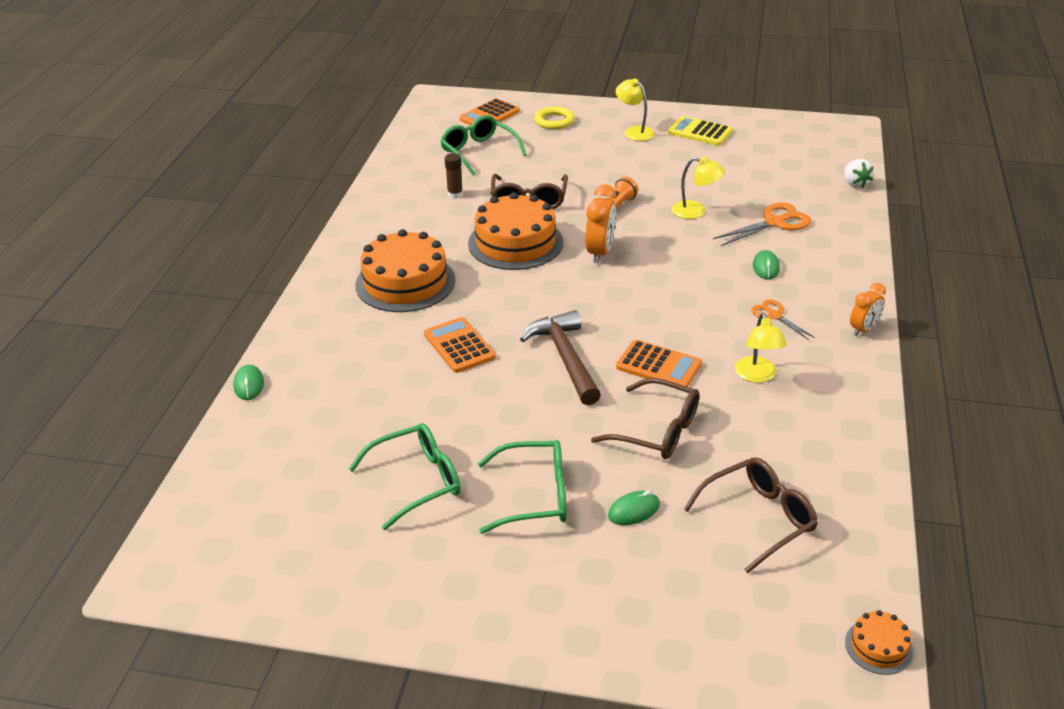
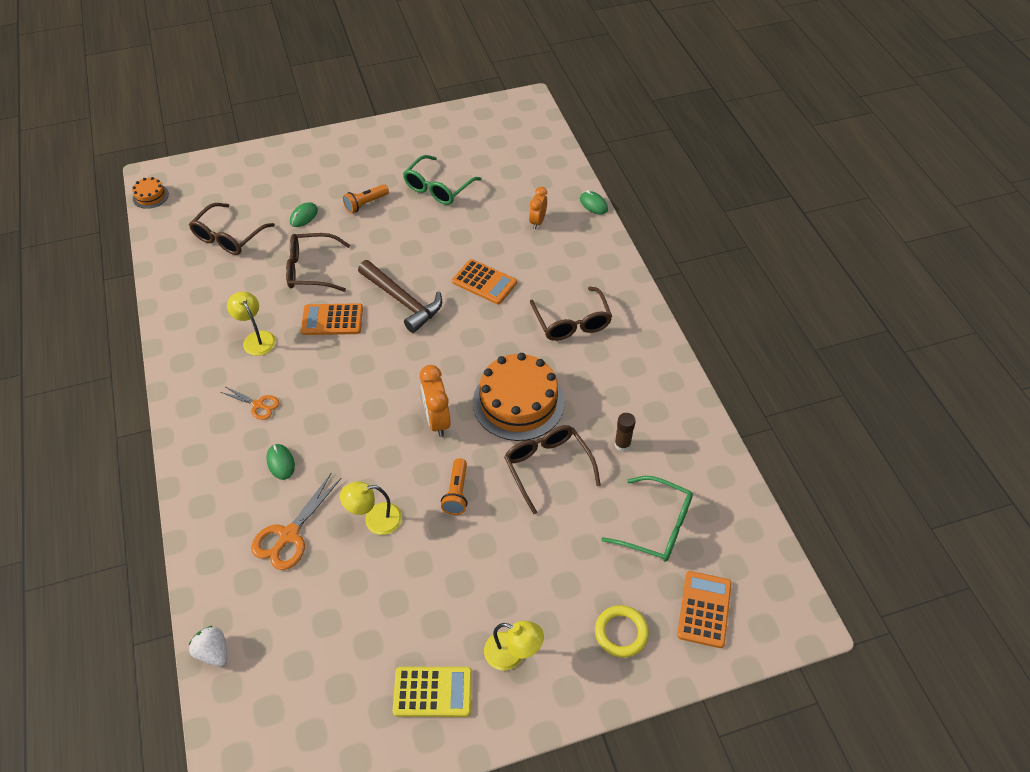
camera: 150 degrees right, 15 degrees up
orange cake [355,229,455,312] -> brown glasses [530,287,612,341]
green glasses [478,440,567,534] -> orange flashlight [343,184,389,213]
orange clock [850,283,886,336] -> orange clock moved to [529,187,547,229]

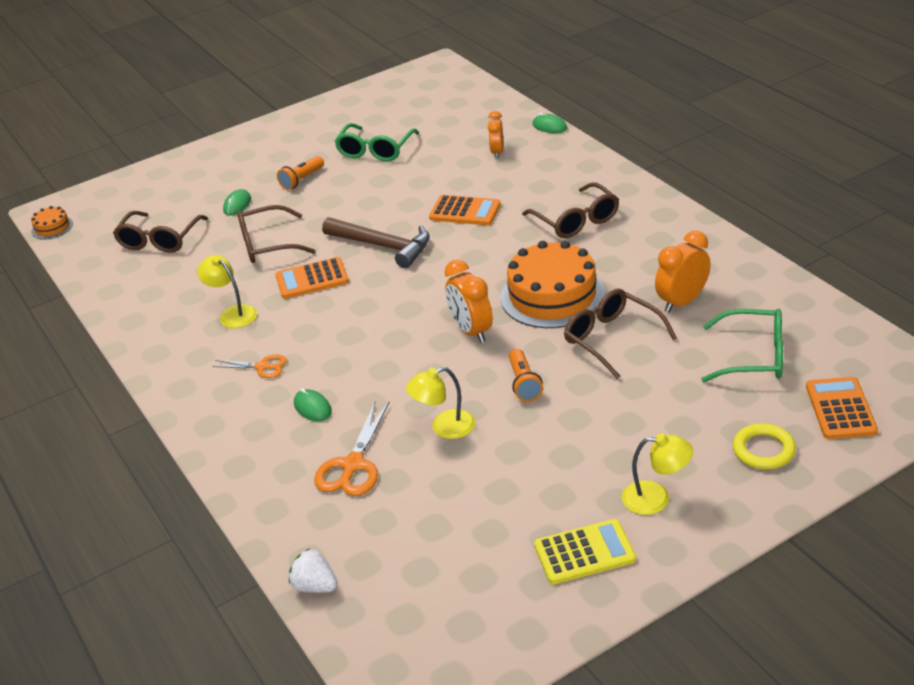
camera: 10 degrees left, 15 degrees down
brown glue stick [614,413,636,452] -> orange clock [655,230,710,313]

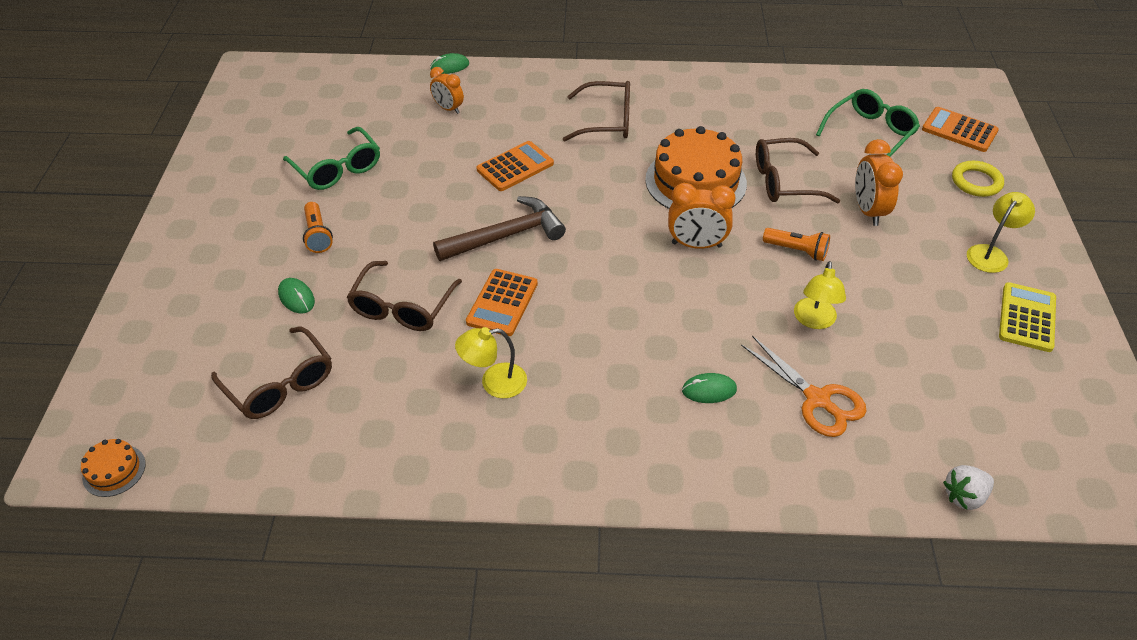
camera: 60 degrees left, 10 degrees up
orange scissors [213,354,287,378] -> none
orange clock [655,230,710,313] -> orange clock moved to [855,139,903,226]

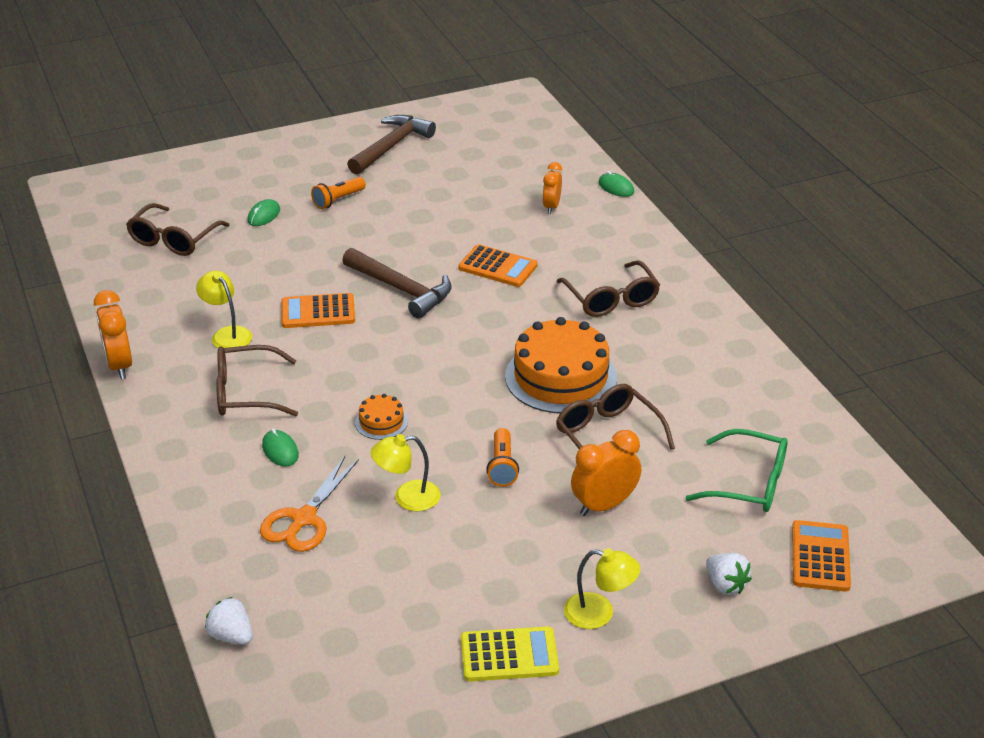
camera: 65 degrees right, 10 degrees down
orange cake [81,439,146,497] -> orange cake moved to [355,394,408,440]
green glasses [283,127,380,190] -> none
brown glasses [347,261,462,331] -> brown glasses moved to [216,345,298,416]
orange clock [668,183,736,249] -> orange clock moved to [94,290,132,379]
yellow ring [952,161,1004,197] -> white strawberry [706,553,752,595]
none -> brown hammer [347,115,436,175]

